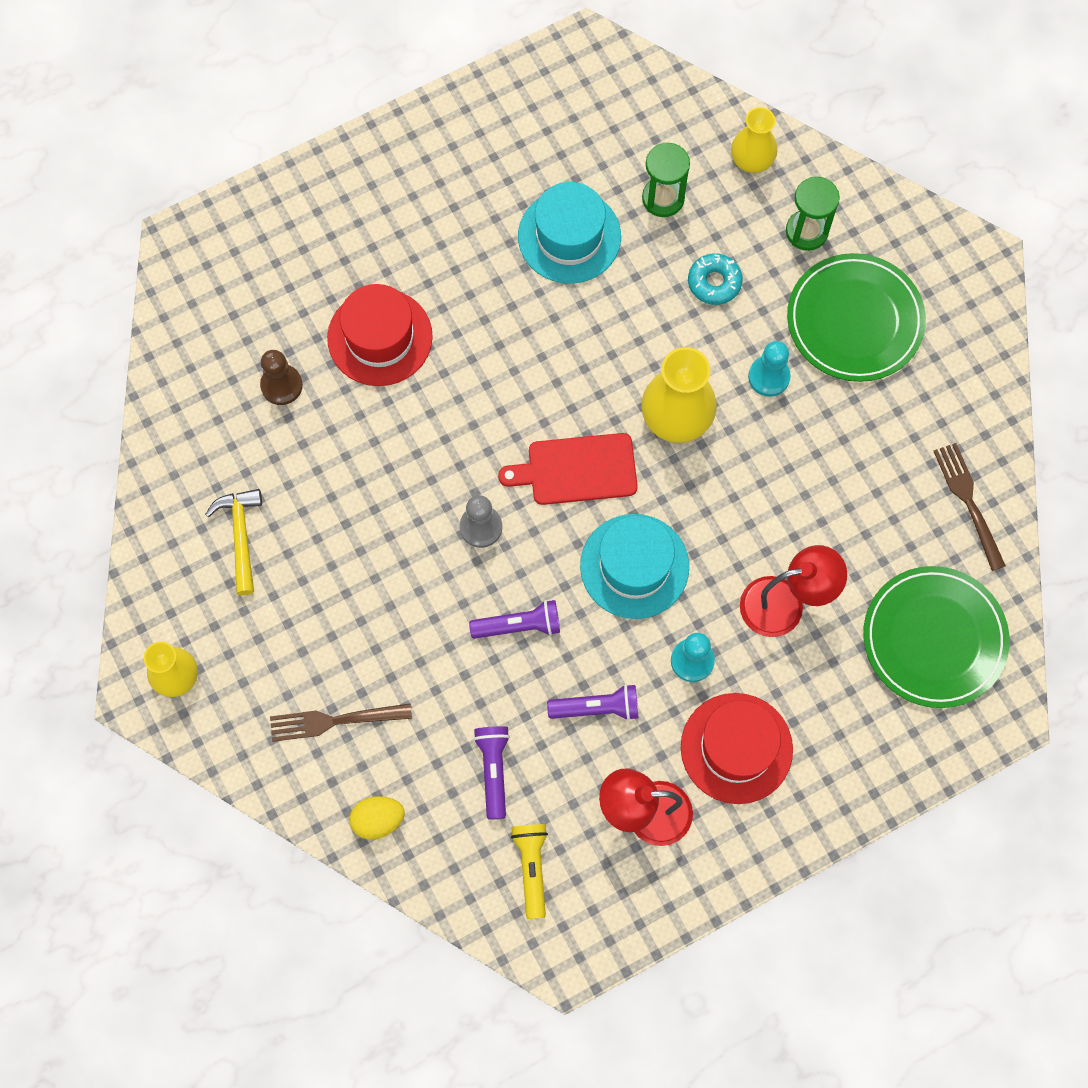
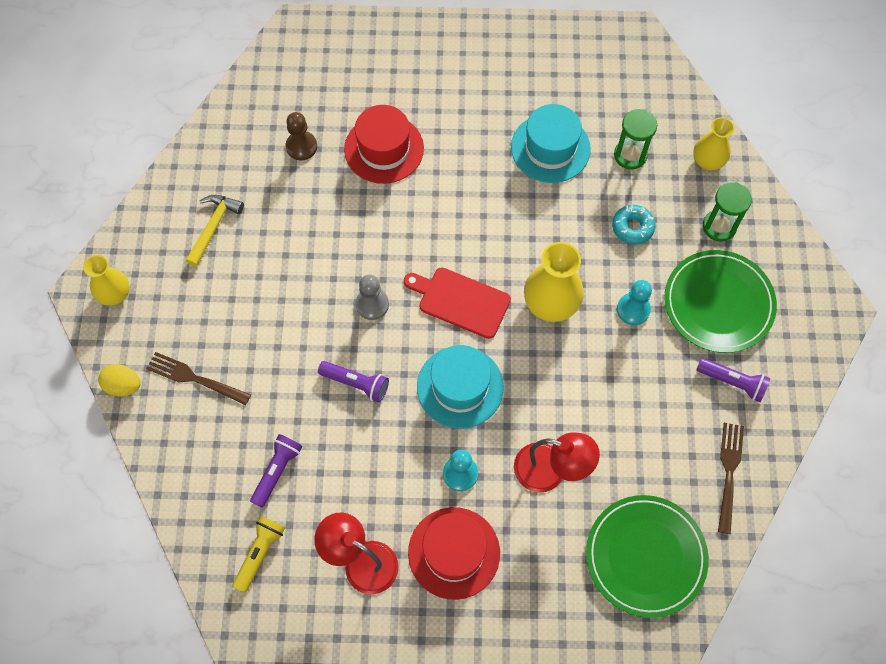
camera: 30 degrees right, 5 degrees down
yellow egg [349,796,405,840] -> yellow egg moved to [98,364,141,397]
purple flashlight [547,684,638,721] -> purple flashlight moved to [696,358,771,402]

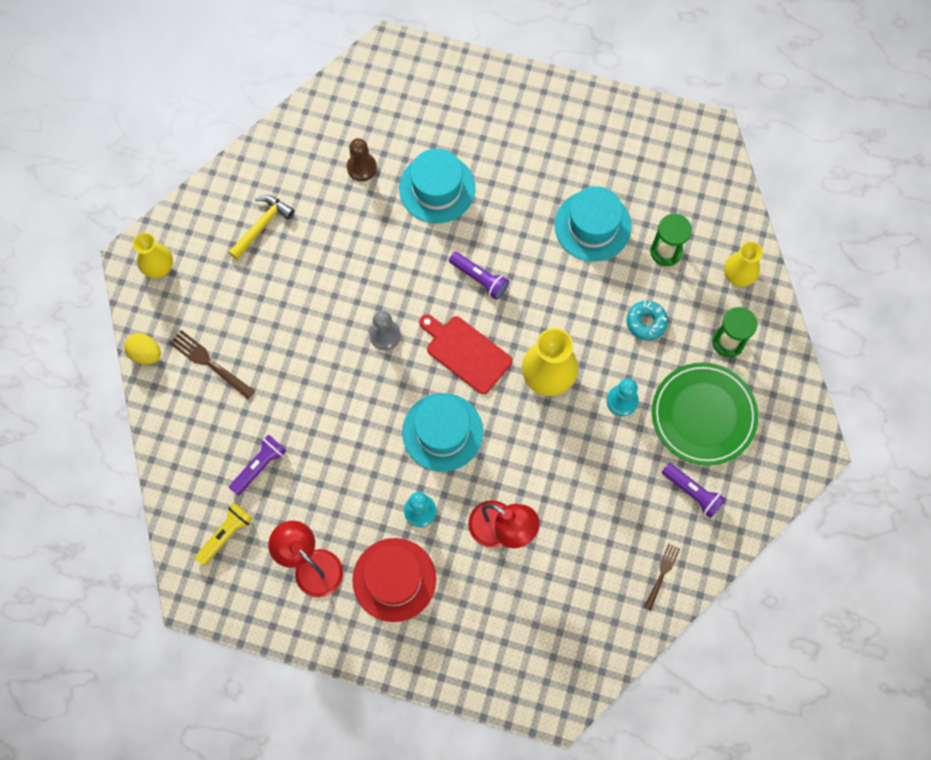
camera: 15 degrees right, 5 degrees up
purple flashlight [318,361,389,402] -> purple flashlight moved to [449,252,509,300]
red hat [344,105,424,184] -> turquoise hat [399,148,475,224]
green plate [586,495,709,618] -> none
brown fork [718,423,744,534] -> brown fork [644,544,680,611], size x0.66

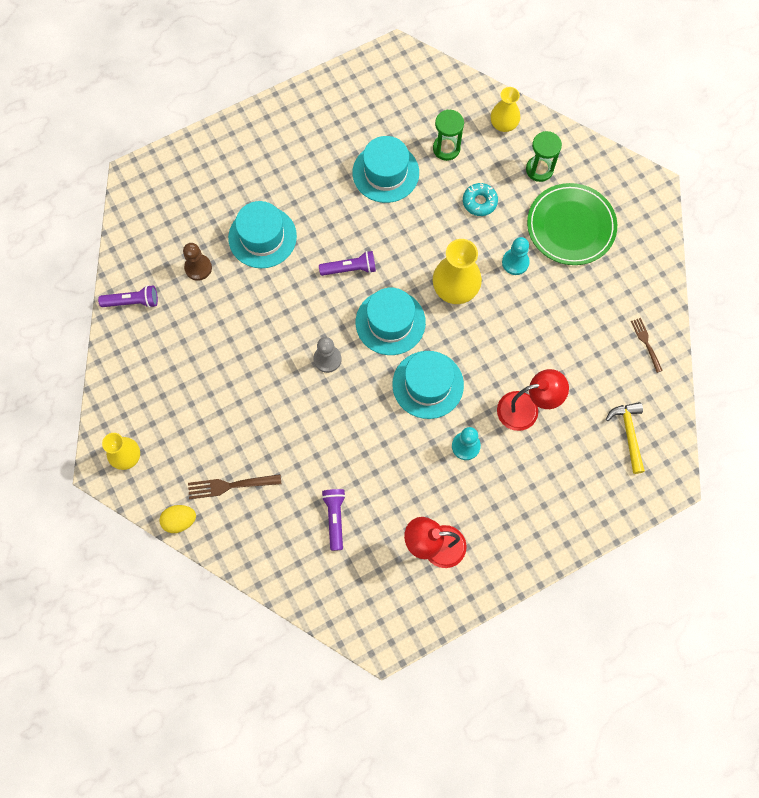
camera: 45 degrees left, 0 degrees up
yellow flashlight [195,503,253,566] -> none
yellow hammer [228,195,294,260] -> yellow hammer moved to [606,402,645,474]
red hat [352,538,436,622] -> none
red cutting board [419,314,512,394] -> turquoise hat [356,288,426,355]
purple flashlight [662,463,725,518] -> purple flashlight moved to [98,285,158,308]

